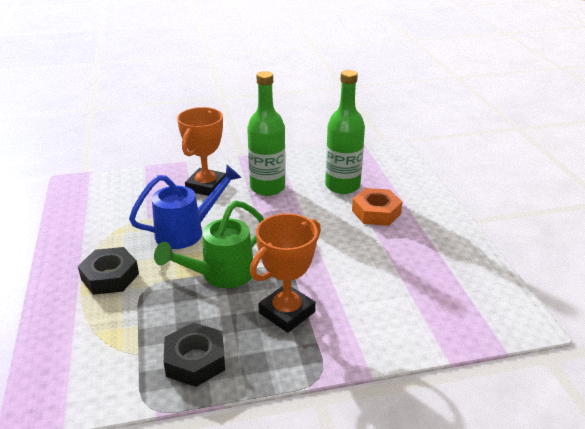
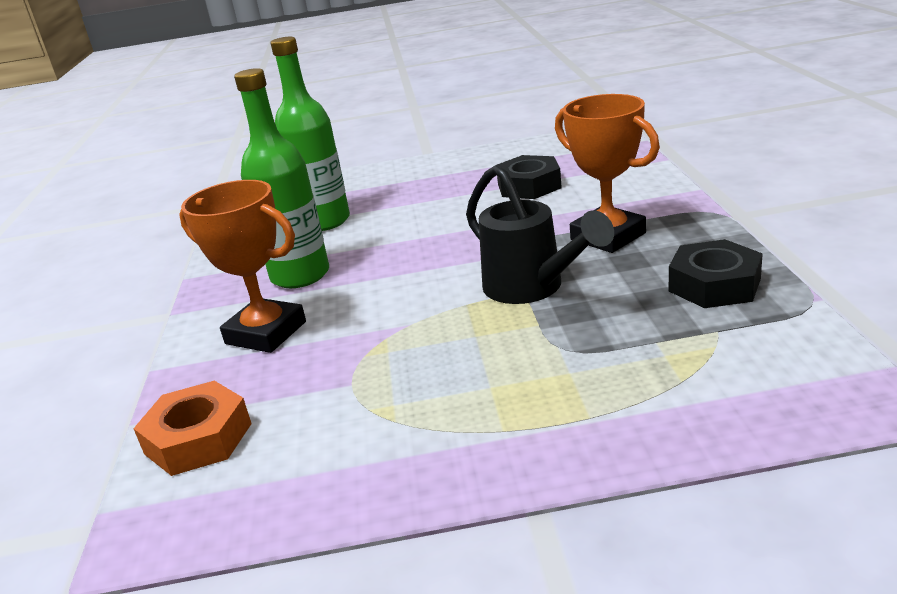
camera: 80 degrees left, 5 degrees down
black nut [78,247,139,295] -> black nut moved to [497,155,562,199]
blue watering can [129,165,241,249] -> none
green watering can [154,200,264,288] -> black watering can [466,165,614,304]
orange nut [352,188,402,226] -> orange nut moved to [133,381,252,476]

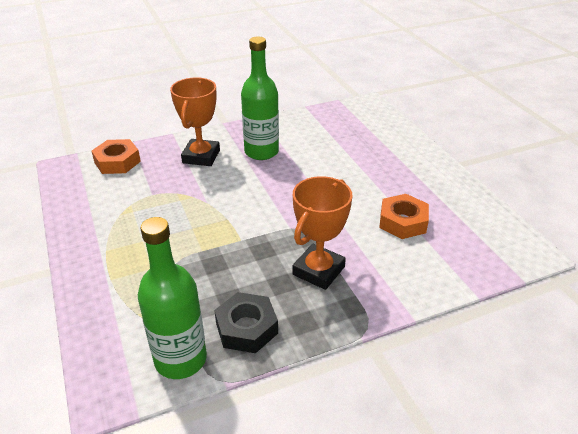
camera: 70 degrees right, 10 degrees up
green bottle [270,37,350,231] -> green bottle moved to [138,217,207,379]
black watering can [466,165,614,304] -> none
black nut [497,155,562,199] -> orange nut [379,194,429,239]

